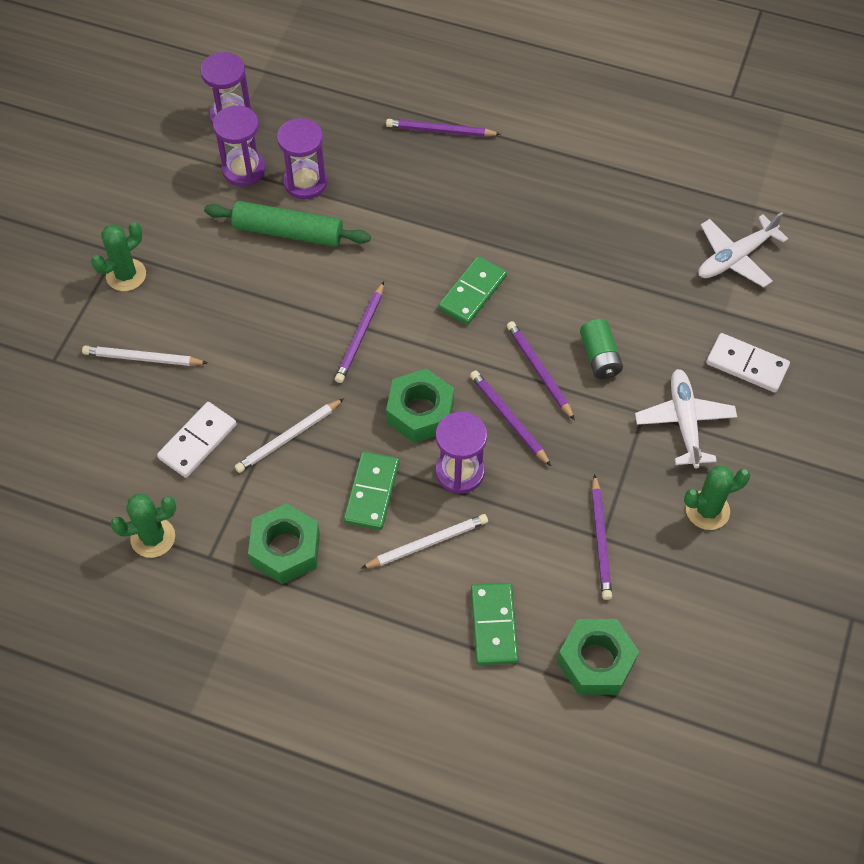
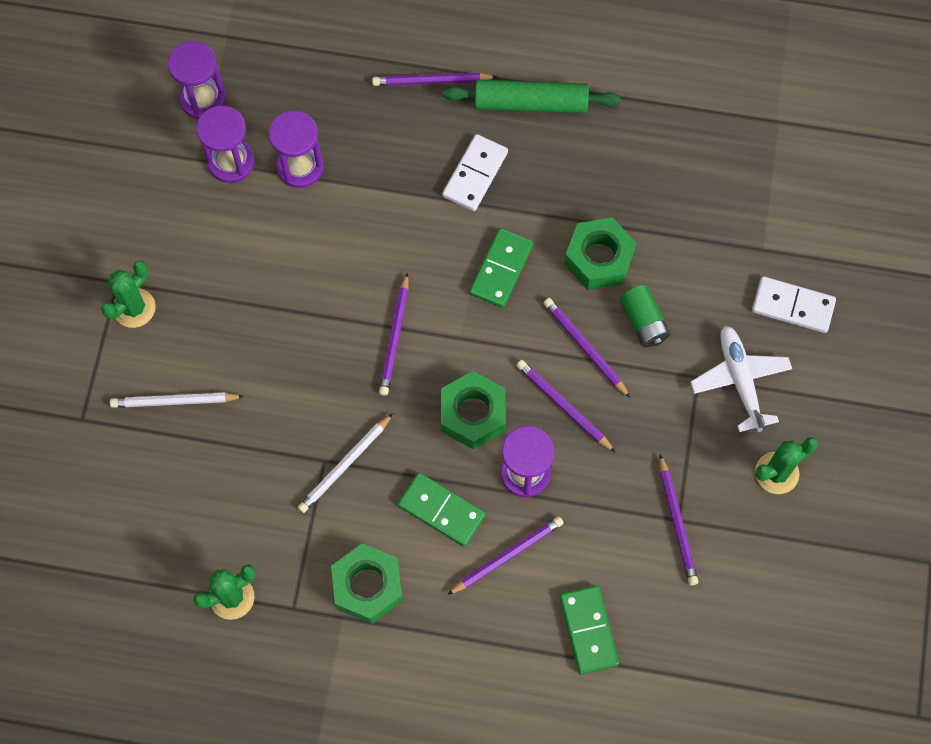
camera: 10 degrees left, 10 degrees up
white domino [157,402,237,478] -> white domino moved to [442,134,508,211]
green rolling pin [204,201,371,247] -> green rolling pin moved to [443,80,621,113]
green domino [344,451,399,530] -> green domino turned 60 degrees counterclockwise [398,473,485,547]
white pencil [361,514,488,569] -> purple pencil [447,516,564,595]
green nut [557,619,639,695] -> green nut moved to [564,217,636,290]
white plane [698,212,788,287] -> none

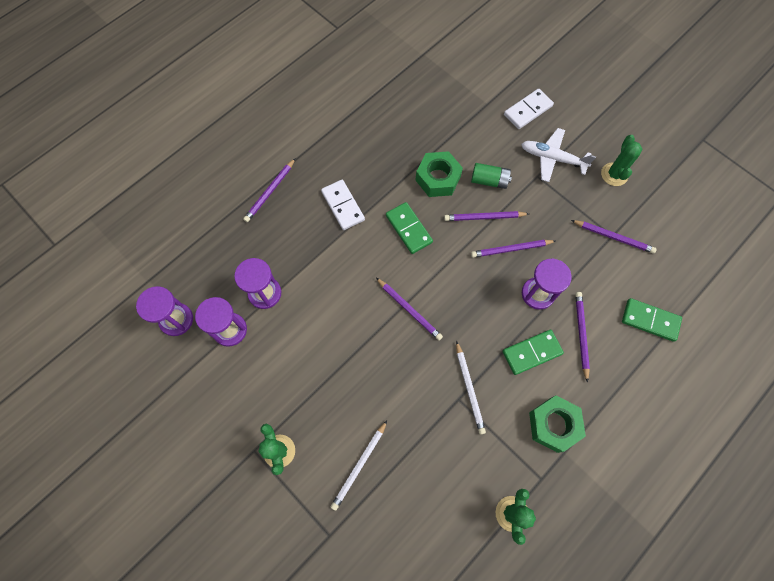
camera: 55 degrees left, 0 degrees up
green nut [441,371,506,450] -> none
green rolling pin [443,80,621,113] -> none

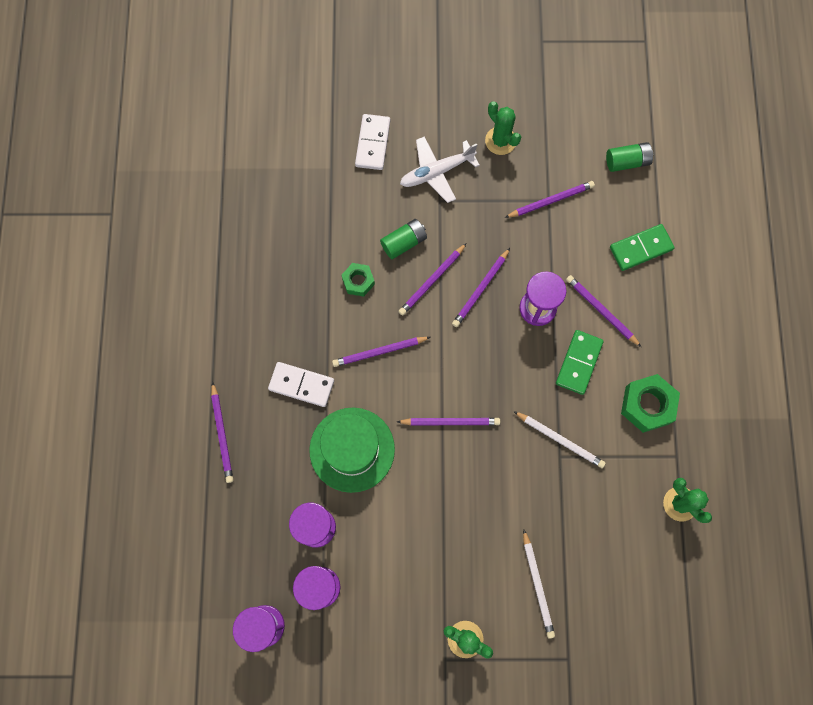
camera: 45 degrees left, 5 degrees up
green domino [386,202,433,254] -> purple pencil [332,337,431,367]
green nut [415,151,463,197] -> green nut [342,263,375,297], size x0.61
none -> green hat [309,407,395,493]
none -> green battery [606,142,653,172]

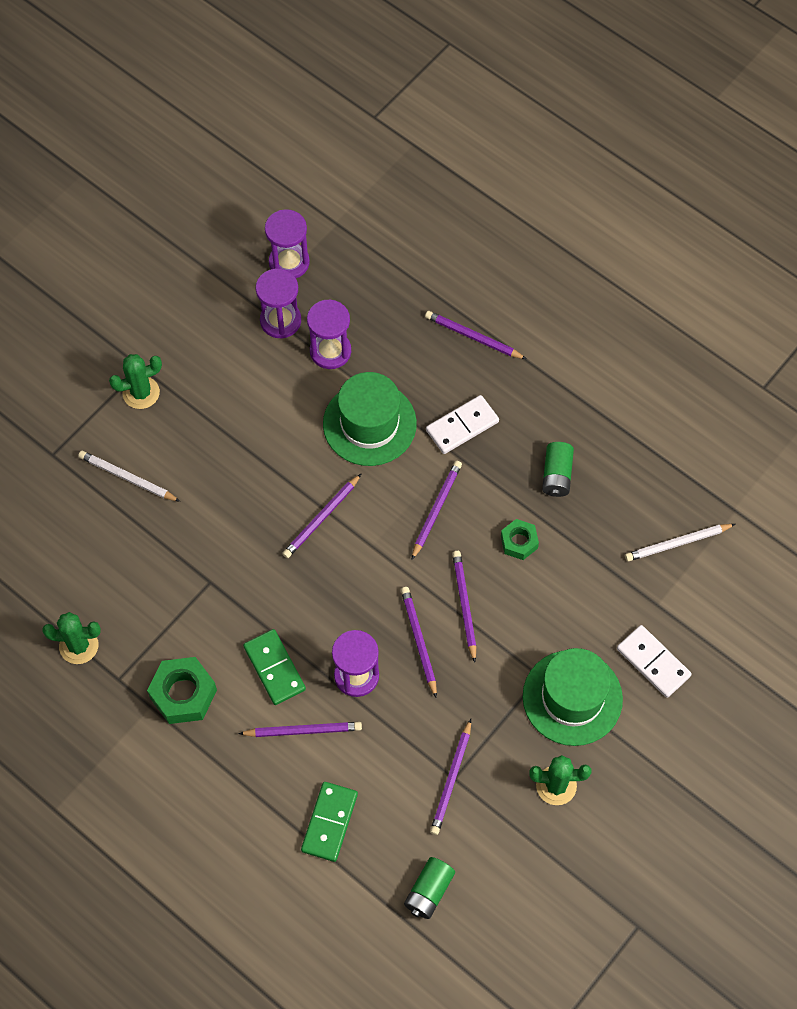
camera: 130 degrees right, 10 degrees down
green battery [380,219,427,259] -> green battery moved to [542,442,574,497]
white plane [400,136,480,203] -> green hat [523,648,623,746]
white pencil [513,411,606,468] -> white pencil moved to [625,524,735,562]

